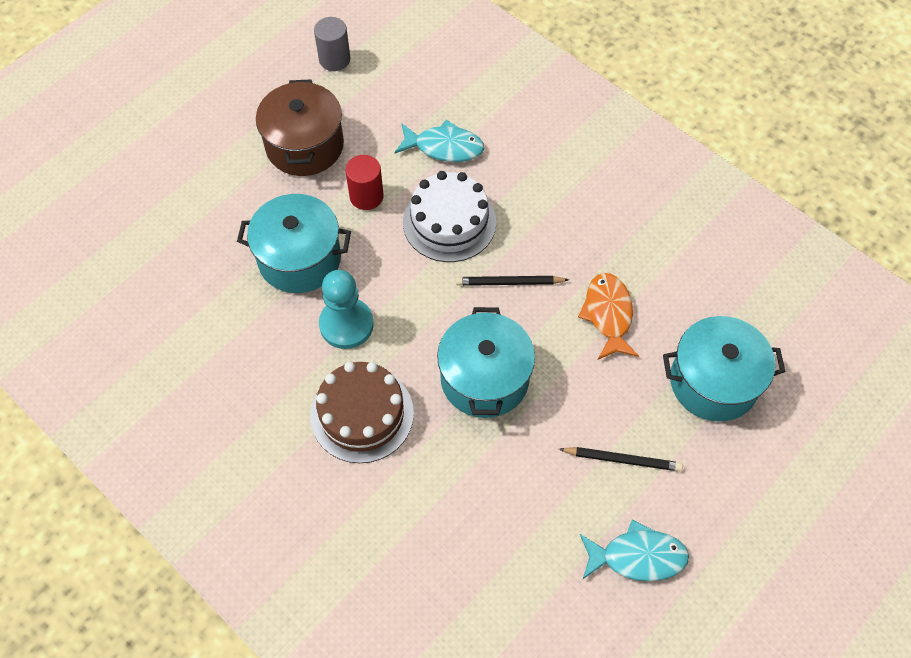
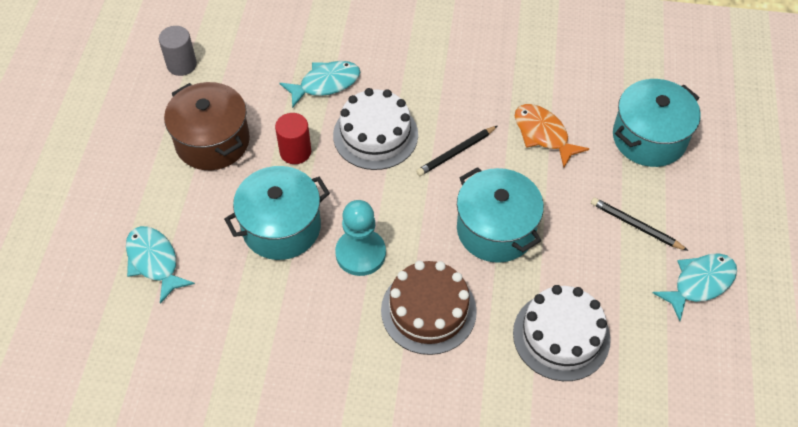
camera: 35 degrees left, 5 degrees down
black pencil [559,447,683,471] -> black pencil turned 120 degrees counterclockwise [591,198,688,251]
none -> turquoise fish [126,226,195,304]
none -> white cake [513,285,611,381]

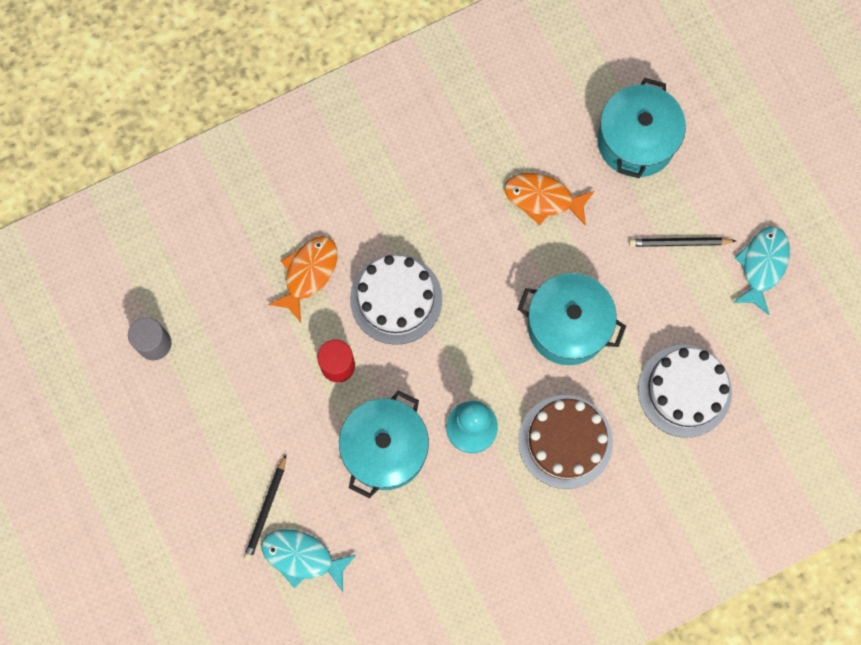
camera: 35 degrees left, 20 degrees up
brown pot [164,82,250,170] -> none
turquoise fish [280,61,360,108] -> orange fish [268,236,337,323]
black pencil [416,126,497,176] -> black pencil moved to [243,454,286,561]

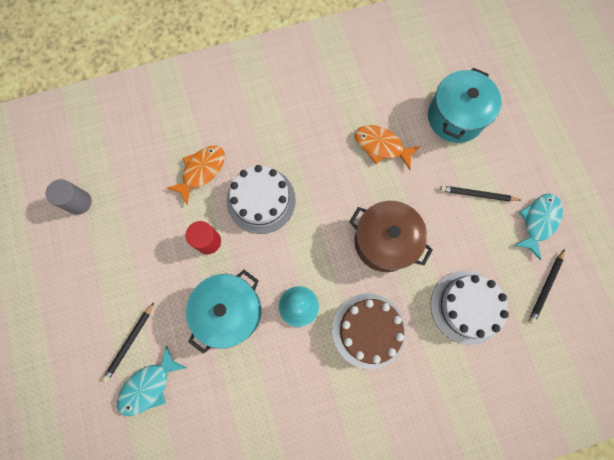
camera: 10 degrees right, 0 degrees up
turquoise fish [261,529,357,592] -> turquoise fish turned 75 degrees counterclockwise [117,345,186,416]
turquoise pot [518,273,626,365] -> brown pot [349,201,433,272]
none -> black pencil [528,249,565,324]

